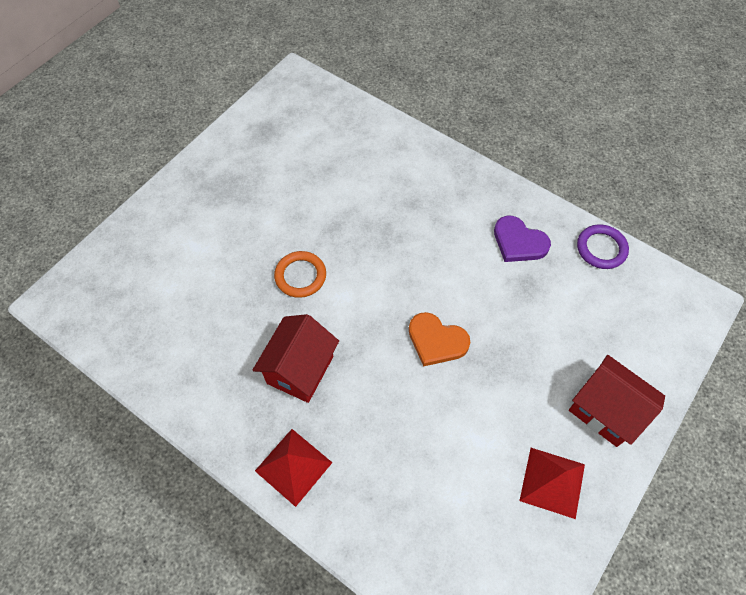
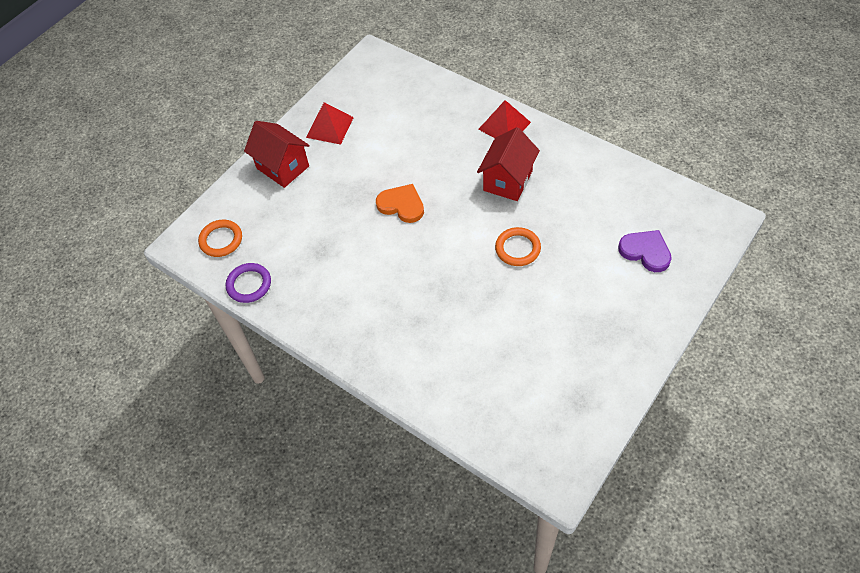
camera: 175 degrees left, 5 degrees down
purple heart [494,216,551,262] -> purple heart moved to [618,230,672,272]
none -> orange ring [198,220,242,257]

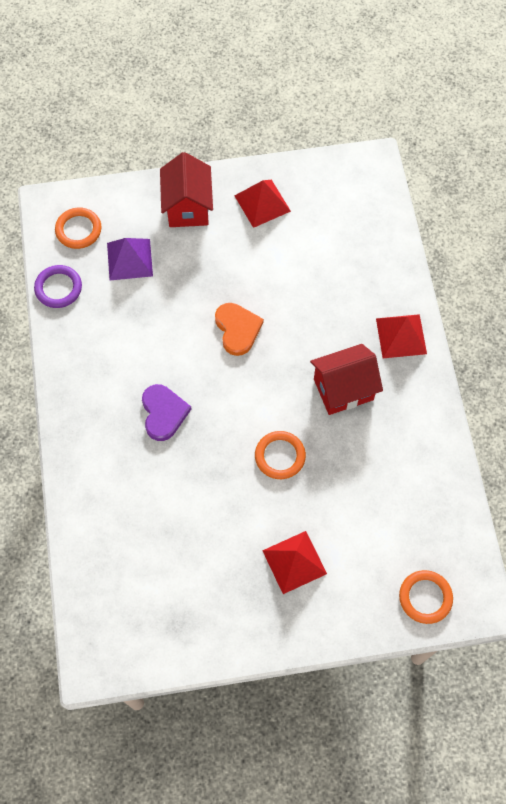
camera: 40 degrees right, 10 degrees up
purple heart [618,230,672,272] -> purple heart moved to [142,384,191,441]
none -> purple pyramid [107,238,153,280]
none -> red pyramid [262,531,327,594]
none -> orange ring [399,570,453,624]

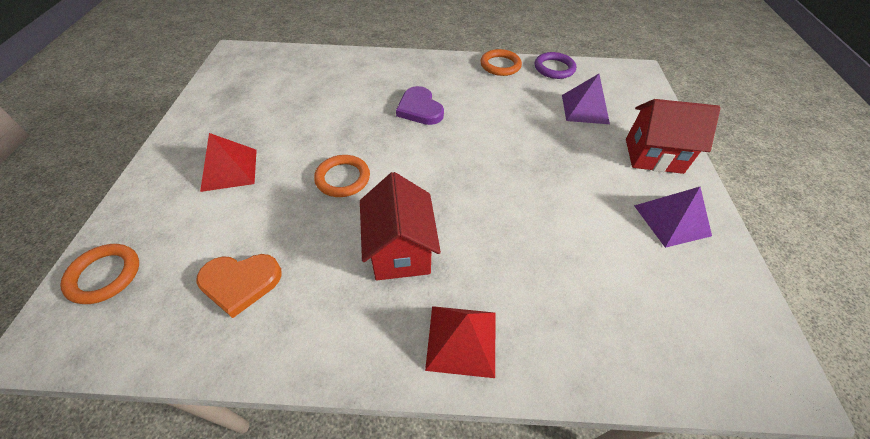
camera: 100 degrees right, 15 degrees down
orange ring [55,207,101,249] -> orange ring moved to [481,49,522,76]
purple heart [142,384,191,441] -> purple heart turned 60 degrees clockwise [396,86,444,125]
orange heart [215,303,264,356] -> orange heart moved to [196,254,282,318]
red pyramid [235,180,291,228] -> purple pyramid [634,187,712,248]

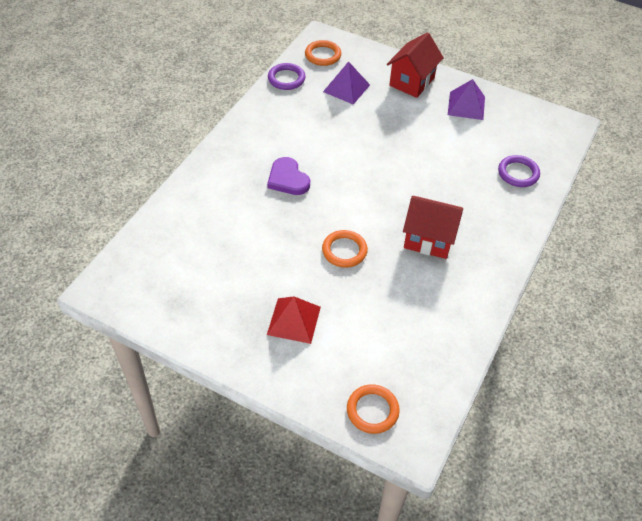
camera: 65 degrees left, 0 degrees up
orange heart [196,254,282,318] -> none
purple heart [396,86,444,125] -> purple heart turned 60 degrees clockwise [267,157,310,195]
red pyramid [425,306,495,378] -> none
orange ring [481,49,522,76] -> orange ring moved to [305,40,341,66]
none -> purple ring [498,155,540,187]

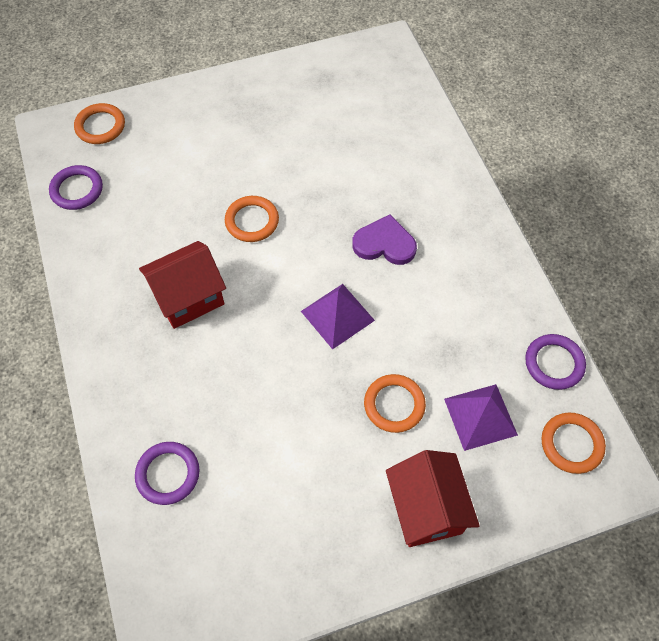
camera: 135 degrees right, 10 degrees up
red pyramid [267,296,321,344] -> none
purple pyramid [448,79,485,120] -> purple pyramid moved to [301,284,375,349]
none -> purple ring [49,165,103,210]
none -> orange ring [364,374,426,433]

